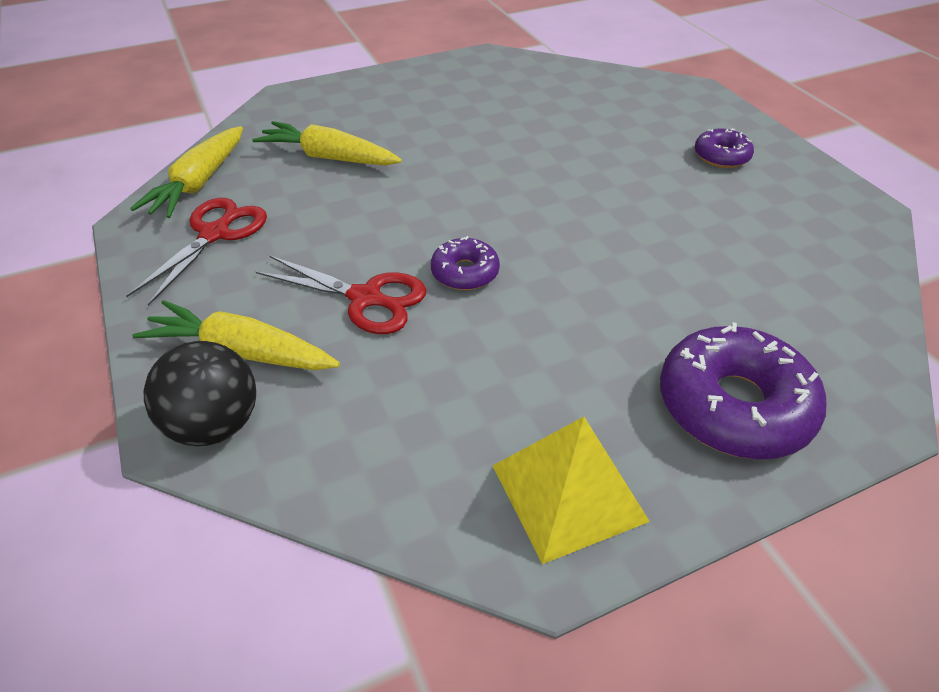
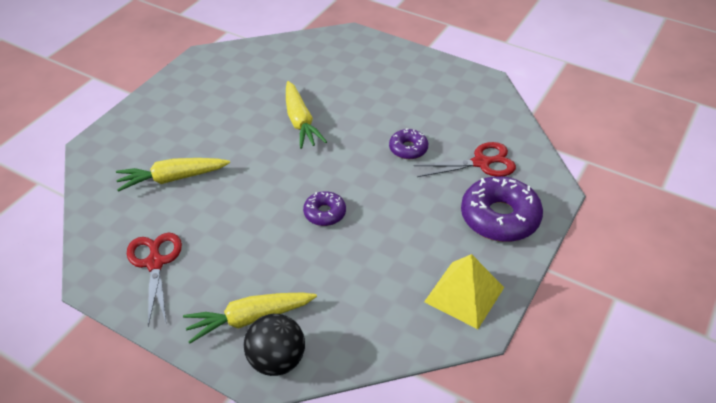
camera: 35 degrees left, 0 degrees up
yellow carrot [130,126,243,218] -> yellow carrot moved to [286,81,327,149]
red scissors [256,255,426,334] -> red scissors moved to [414,142,516,177]
purple donut [695,128,754,168] -> purple donut moved to [389,128,428,159]

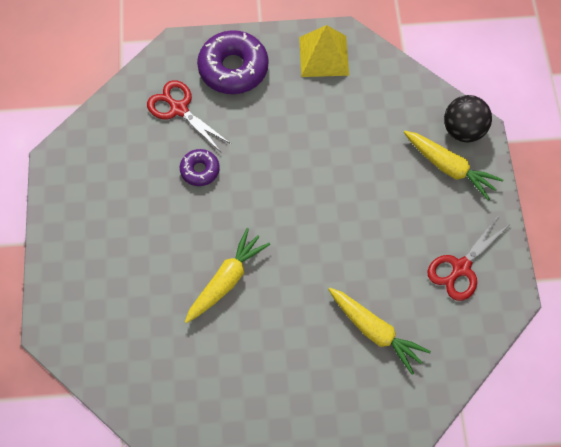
camera: 125 degrees left, 20 degrees up
purple donut [303,191,346,226] -> none

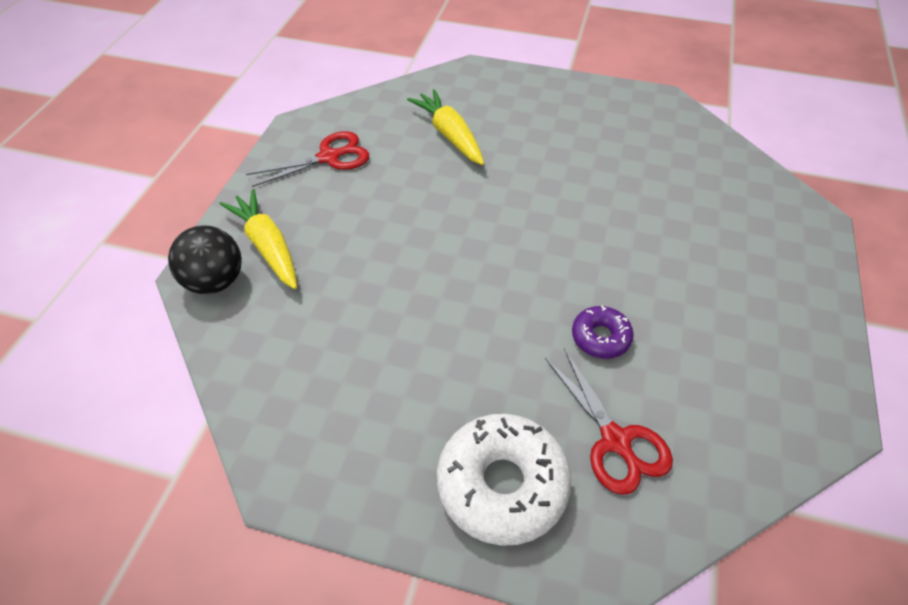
camera: 160 degrees left, 15 degrees down
yellow carrot [185,228,270,323] -> none
purple donut [197,30,268,94] -> white donut [437,414,572,546]
yellow pyramid [299,25,349,77] -> none

